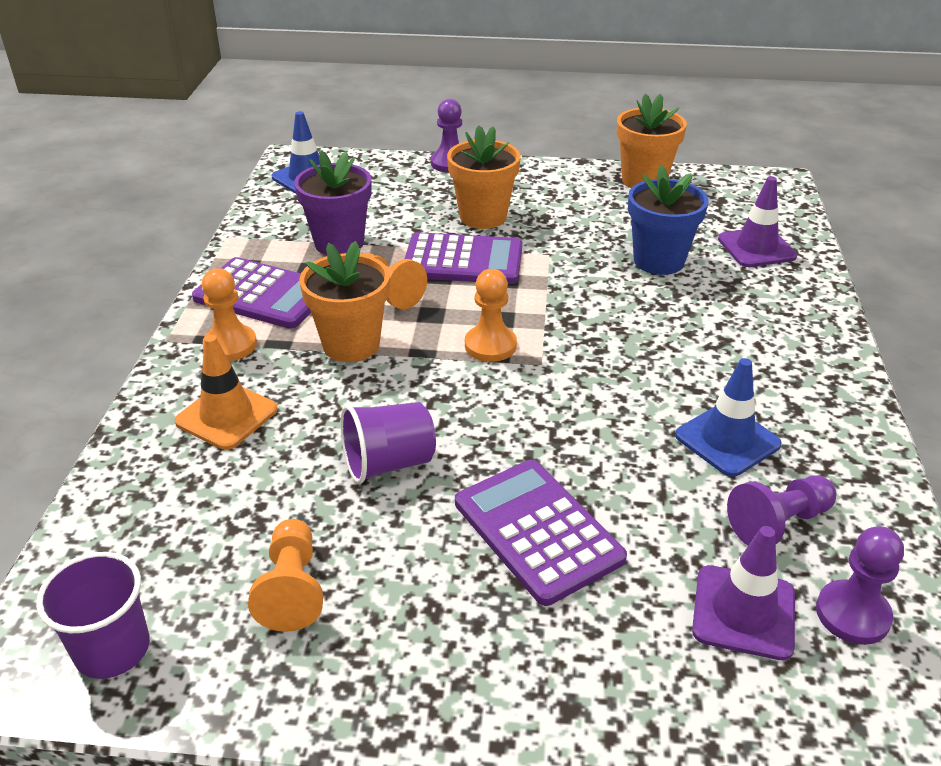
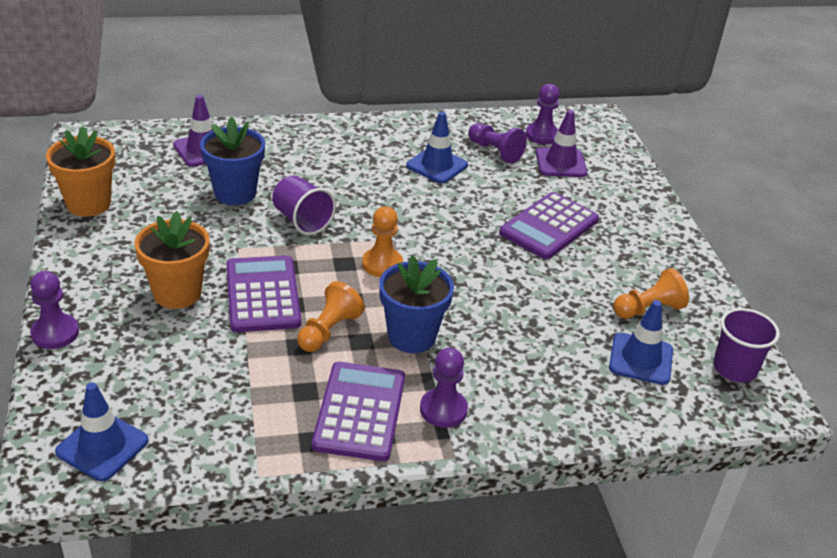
camera: 110 degrees left, 0 degrees up
orange traffic cone [174,335,278,450] -> none
orange pawn [202,268,257,361] -> purple pawn [420,348,468,428]
purple flower pot [294,150,372,255] -> none
orange flower pot [299,241,390,362] -> blue flower pot [379,255,454,353]
purple cup [340,402,436,484] -> purple cup moved to [272,175,336,235]
none -> blue traffic cone [609,300,673,385]

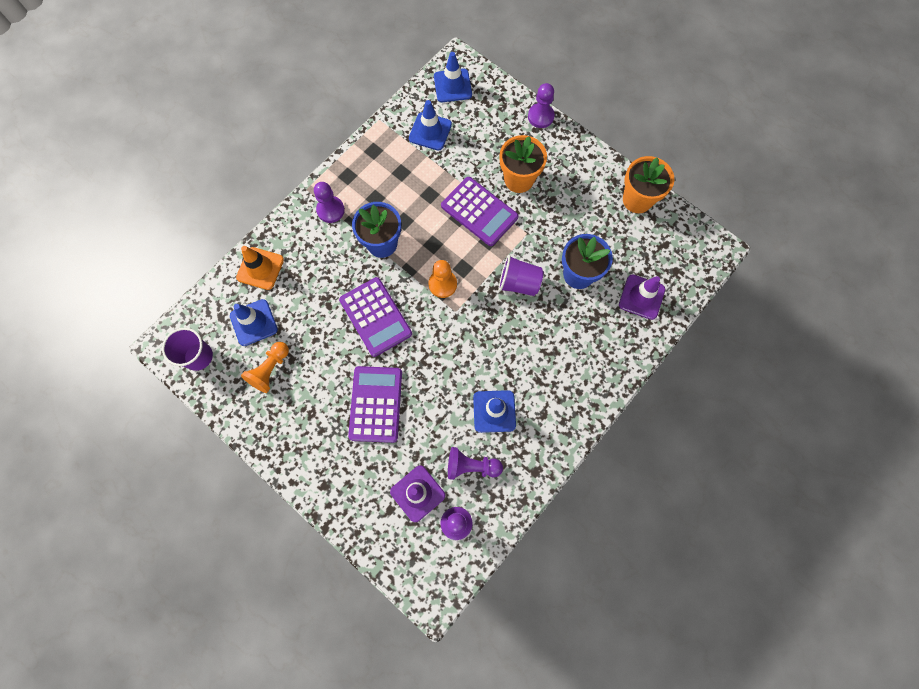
camera: 145 degrees right, 35 degrees up
orange pawn [297,281,365,352] -> none
purple calculator [312,362,405,461] -> purple calculator moved to [339,277,412,357]
none -> orange traffic cone [236,246,284,290]
none -> blue traffic cone [409,100,452,150]

